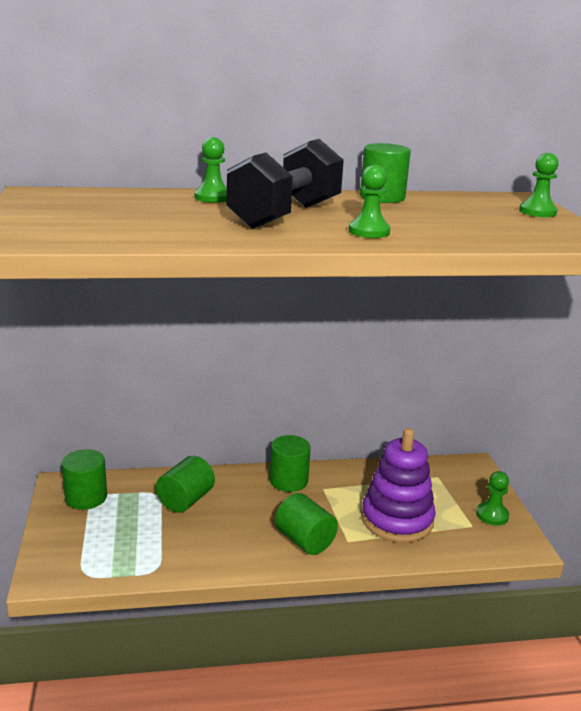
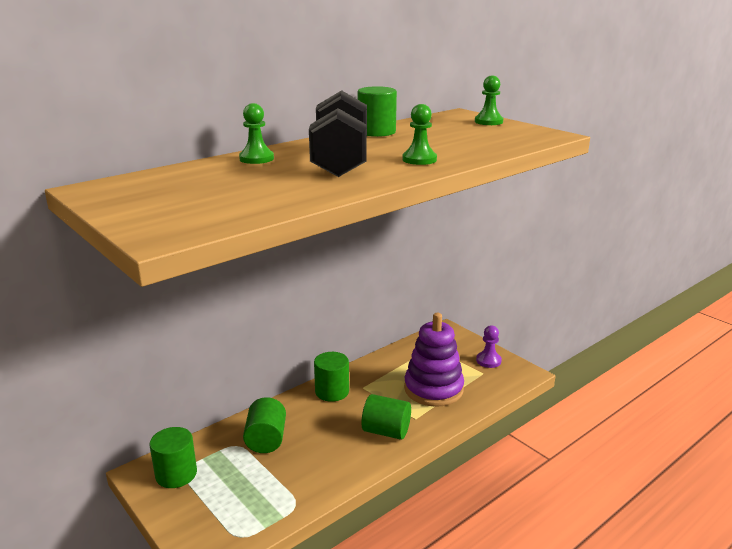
camera: 30 degrees left, 0 degrees up
green pawn [476,471,509,525] -> purple pawn [476,325,502,368]

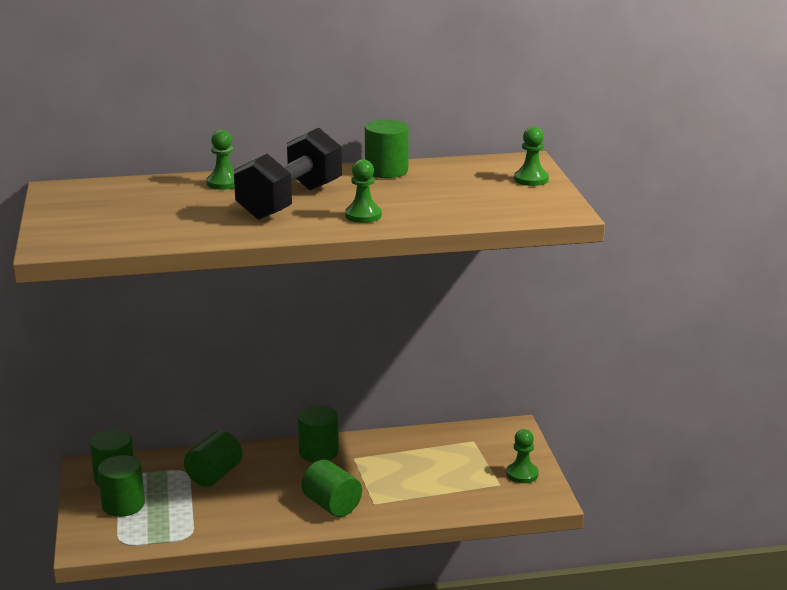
camera: 30 degrees right, 0 degrees up
purple stacking toy [404,313,464,407] -> none
purple pawn [476,325,502,368] -> green pawn [506,429,539,483]
none -> green cylinder [98,455,145,517]

